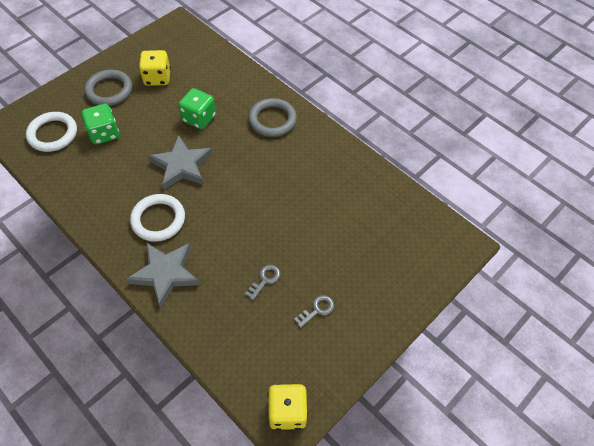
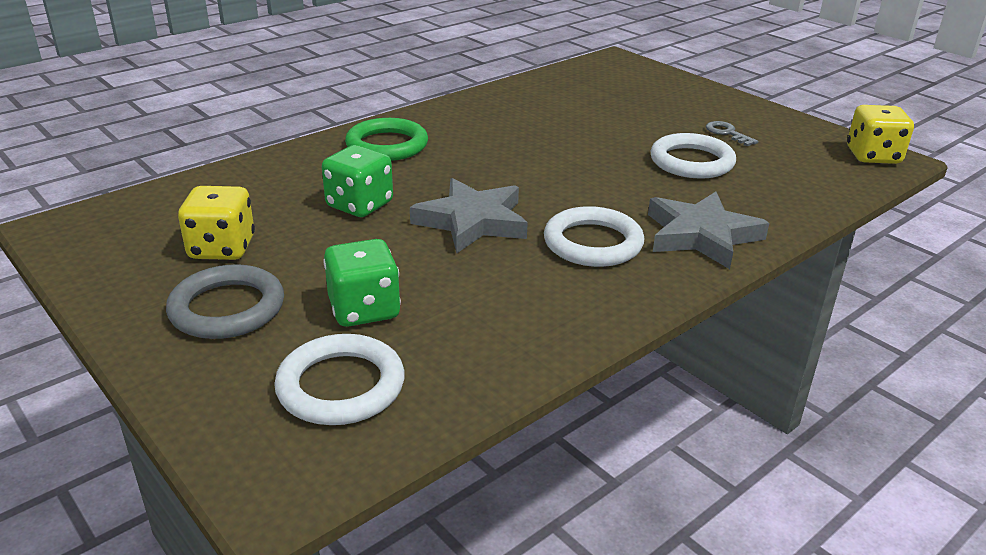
camera: 85 degrees left, 25 degrees down
grey key [245,265,281,300] -> white ring [651,133,736,179]
grey ring [248,98,297,137] -> green ring [345,118,428,161]

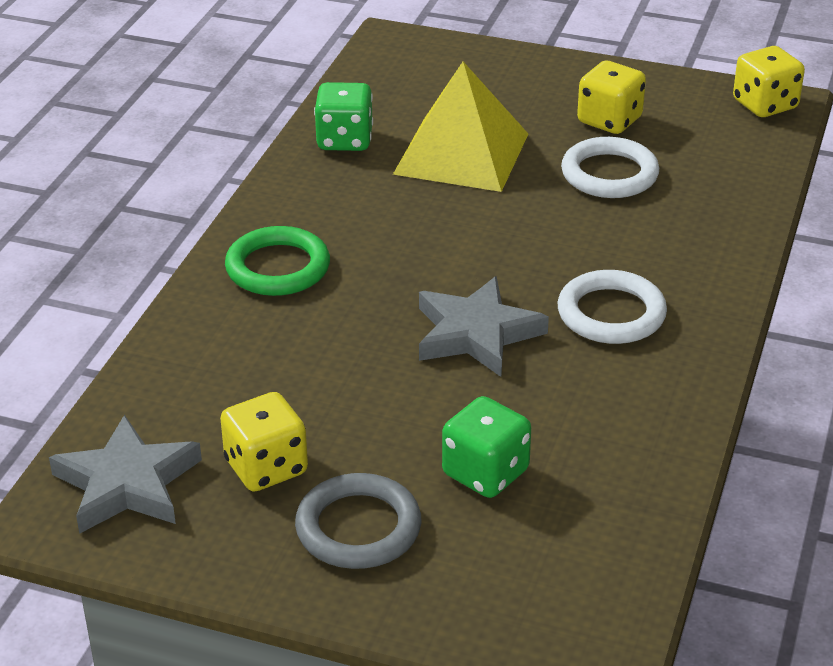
camera: 30 degrees left, 5 degrees up
white ring [274,334,405,425] -> none
green dice [322,145,393,217] -> green dice moved to [314,82,373,151]
grey star [648,192,769,269] -> grey star moved to [49,415,202,534]
grey key [706,121,758,146] -> yellow dice [577,61,646,134]
none -> yellow pyramid [393,62,528,192]

